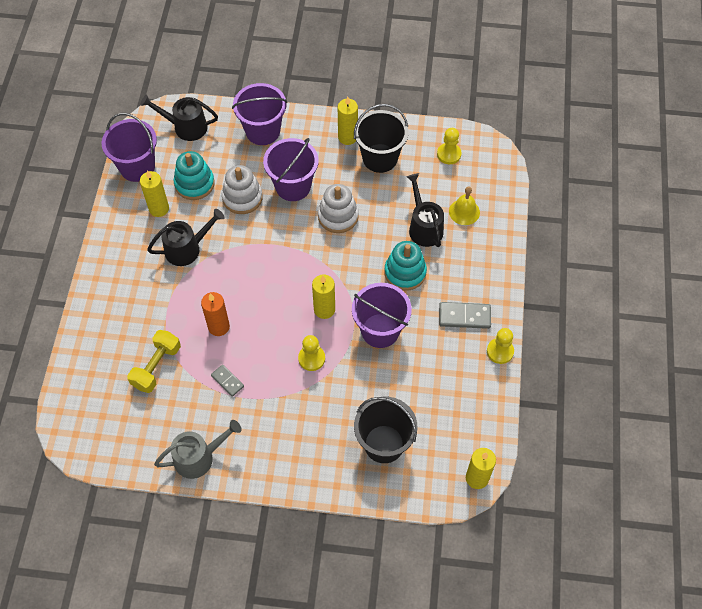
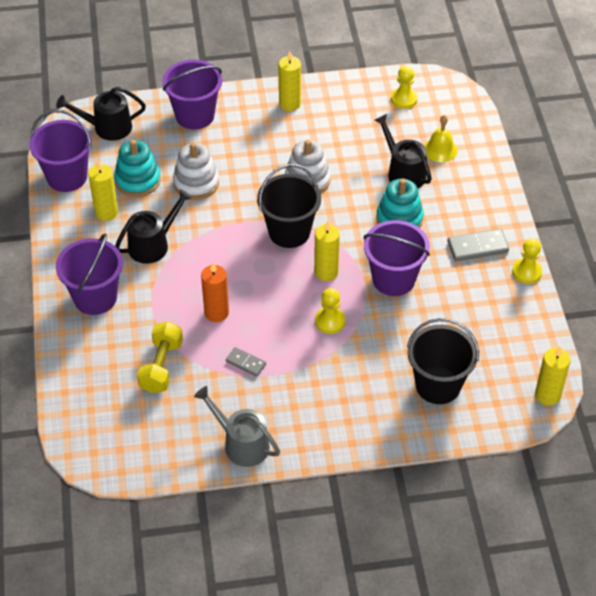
camera: 15 degrees left, 10 degrees down
grey watering can [154,420,242,479] -> grey watering can turned 105 degrees counterclockwise [194,386,280,467]
purple bucket [263,138,319,201] -> purple bucket moved to [56,233,123,315]
black bucket [354,104,408,173] -> black bucket moved to [257,164,321,248]

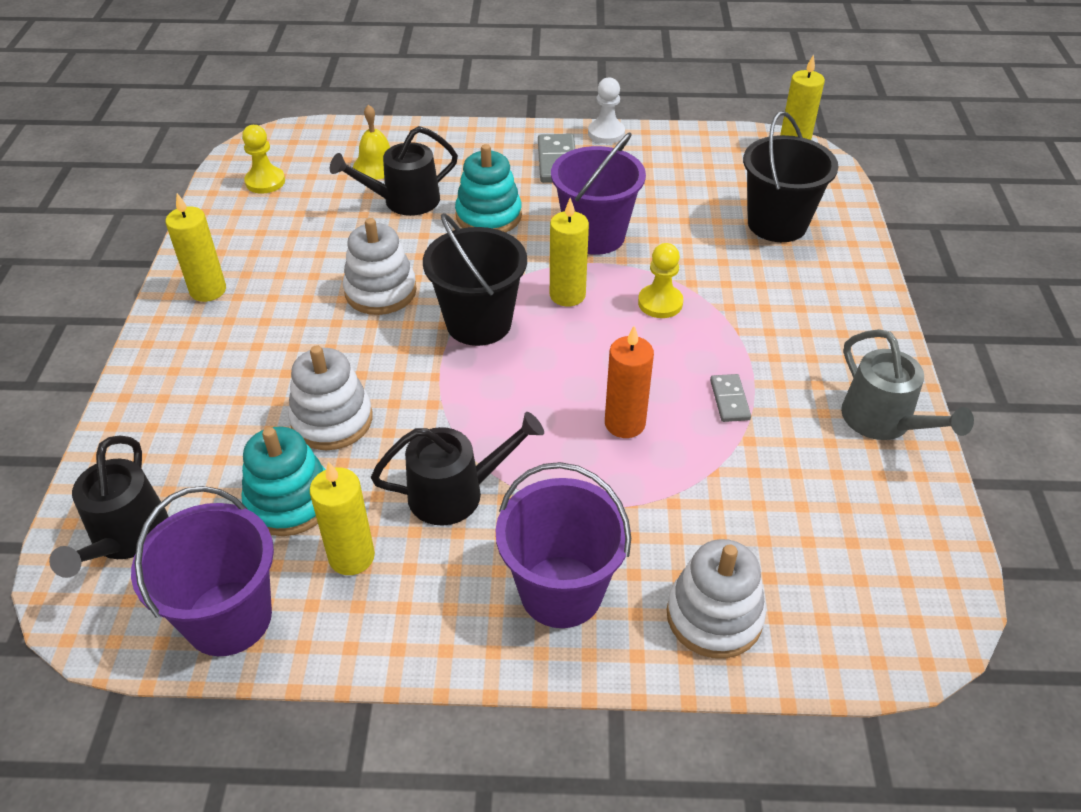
camera: 80 degrees left, 5 degrees down
black watering can [115,189,192,264] -> black watering can turned 105 degrees clockwise [371,412,544,525]
yellow dumbbell [137,321,183,393] -> none
purple bucket [162,60,222,130] -> none
grey watering can [194,386,280,467] -> grey watering can turned 75 degrees counterclockwise [841,329,974,440]
grey domino [226,347,266,377] -> grey domino turned 45 degrees counterclockwise [710,374,751,422]
yellow pawn [512,238,542,284] -> white pawn [588,77,625,144]
none -> white stacking toy [667,539,766,658]

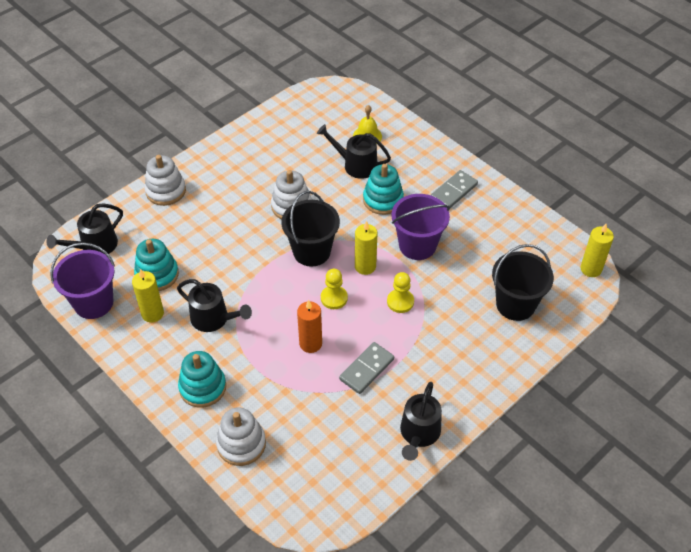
camera: 45 degrees right, 5 degrees up
yellow candle [165,193,226,302] -> none
yellow pawn [242,125,285,193] -> yellow pawn moved to [321,269,348,309]
white stacking toy [288,346,373,450] -> white stacking toy moved to [144,155,186,206]
purple bucket [496,462,631,628] -> turquoise stacking toy [178,351,226,408]
white pawn [588,77,625,144] -> none
grey domino [710,374,751,422] -> grey domino [339,342,394,394], size x1.61
grey watering can [841,329,974,440] -> black watering can [400,382,442,461]

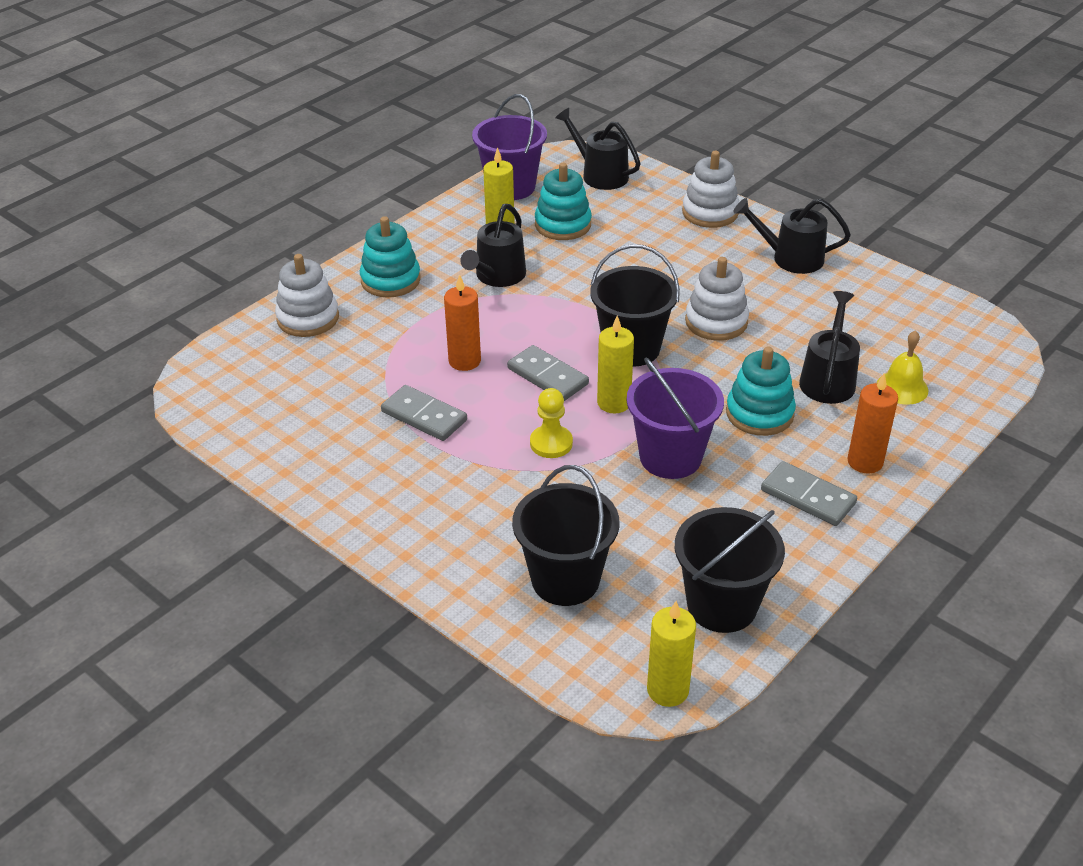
camera: 85 degrees right, 10 degrees down
yellow pawn [321,269,348,309] -> grey domino [507,345,589,401]
black watering can [400,382,442,461] -> black watering can moved to [733,198,851,274]
none -> black bucket [675,507,785,633]
none -> orange candle [848,373,898,474]

